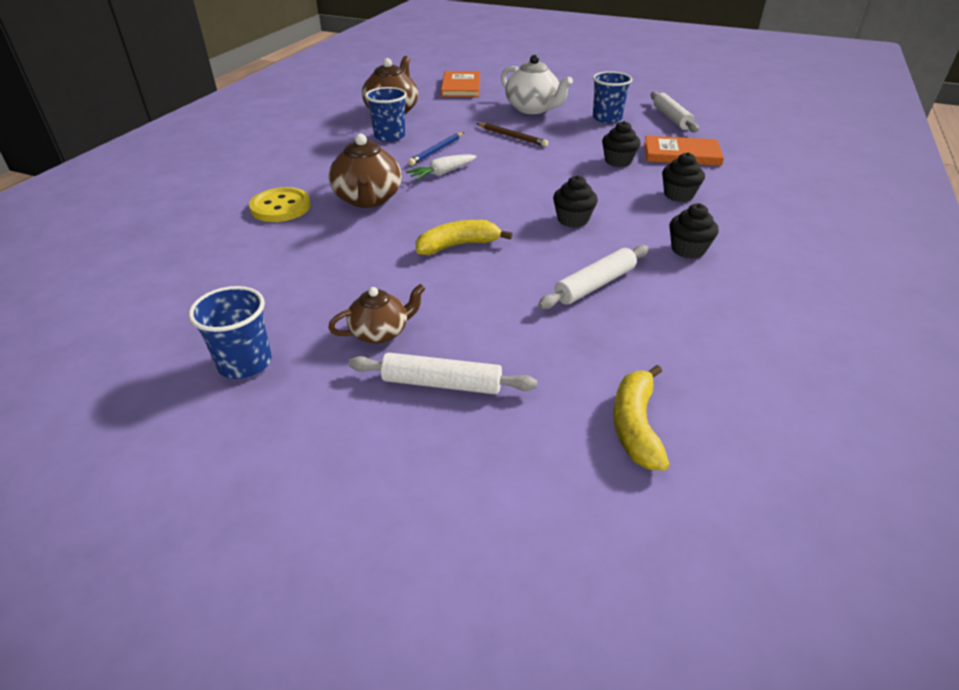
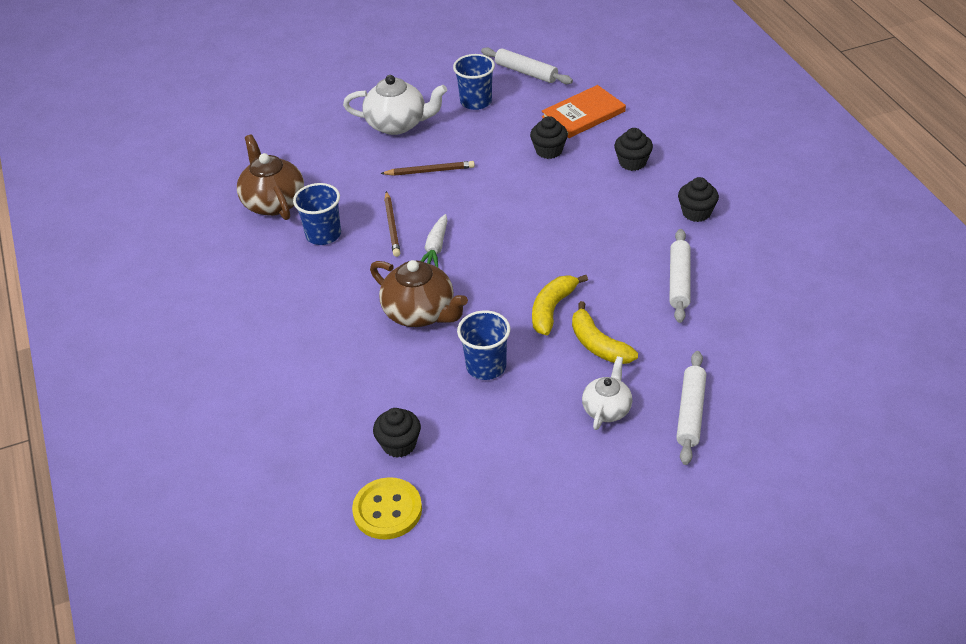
camera: 40 degrees left, 5 degrees up
blue cup [189,286,272,379] -> blue cup moved to [457,310,510,380]
yellow button [249,187,311,222] -> yellow button moved to [352,477,422,539]
brown teapot [328,284,425,344] -> white teapot [582,356,632,430]
white rolling pin [349,353,537,395] -> white rolling pin turned 45 degrees counterclockwise [676,351,706,465]
blue pencil [408,132,464,166] -> brown pencil [384,191,400,257]
orange book [441,71,480,97] -> none
black cupcake [553,175,598,228] -> black cupcake moved to [373,408,421,458]
yellow banana [613,365,670,471] -> yellow banana moved to [572,301,638,364]

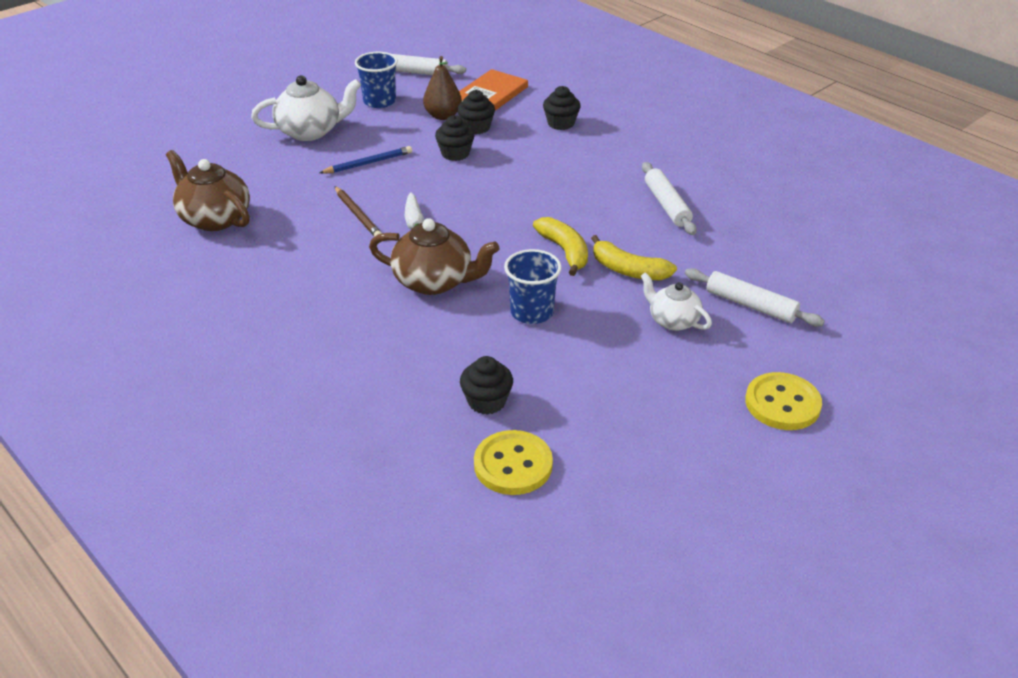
camera: 25 degrees left, 5 degrees down
blue cup [293,183,341,245] -> none
brown pencil [380,161,475,176] -> blue pencil [319,146,412,174]
yellow banana [532,275,588,335] -> yellow banana turned 150 degrees clockwise [533,217,588,276]
white teapot [582,356,632,430] -> white teapot turned 45 degrees counterclockwise [641,272,712,331]
white rolling pin [676,351,706,465] -> white rolling pin turned 45 degrees counterclockwise [685,268,825,327]
black cupcake [678,177,719,222] -> black cupcake moved to [435,115,475,161]
none -> brown pear [423,56,462,120]
none -> yellow button [745,372,822,430]

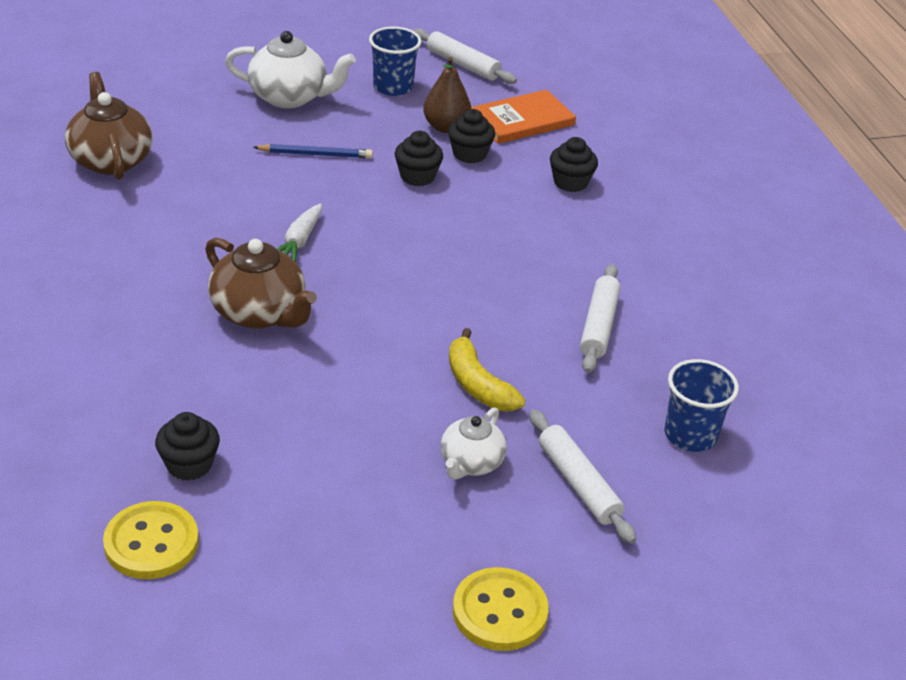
camera: 25 degrees right, 0 degrees up
brown pencil [335,186,382,237] -> none
blue cup [504,249,562,324] -> blue cup moved to [664,359,739,452]
yellow banana [533,217,588,276] -> none
white teapot [641,272,712,331] -> white teapot turned 135 degrees counterclockwise [441,408,507,480]

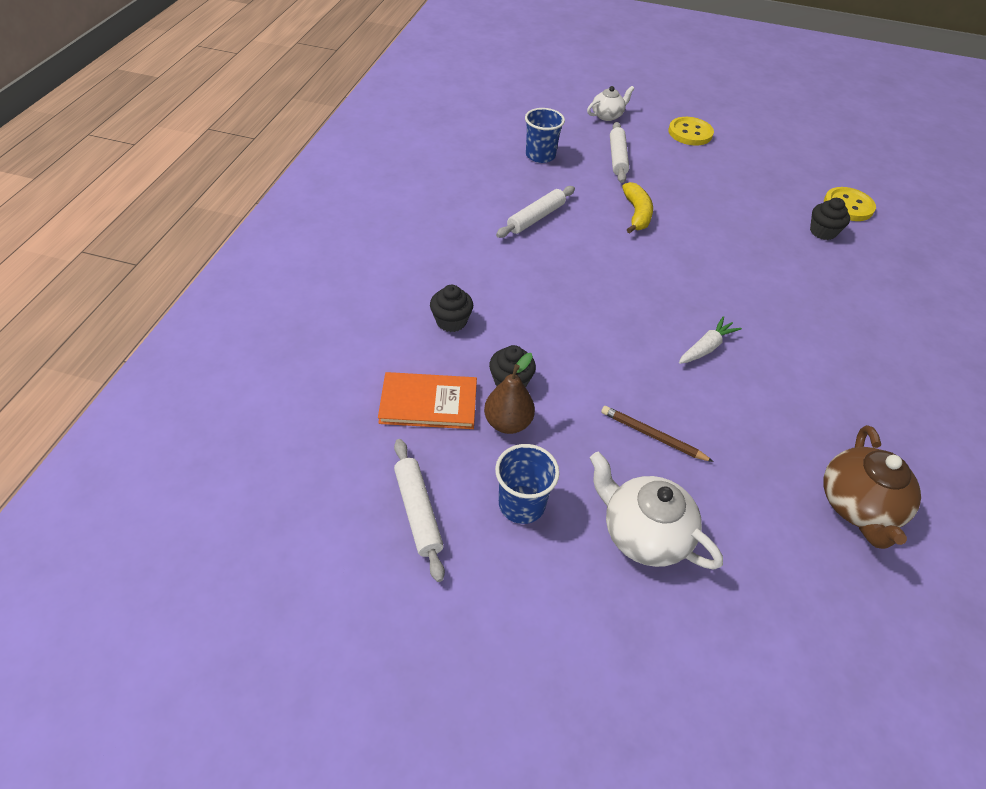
camera: 150 degrees left, 10 degrees up
brown teapot [205,238,317,329] -> none
blue pencil [253,144,373,159] -> brown pencil [601,406,714,462]
black cupcake [395,131,443,186] -> none
white teapot [441,408,507,480] -> white teapot moved to [587,86,635,121]

